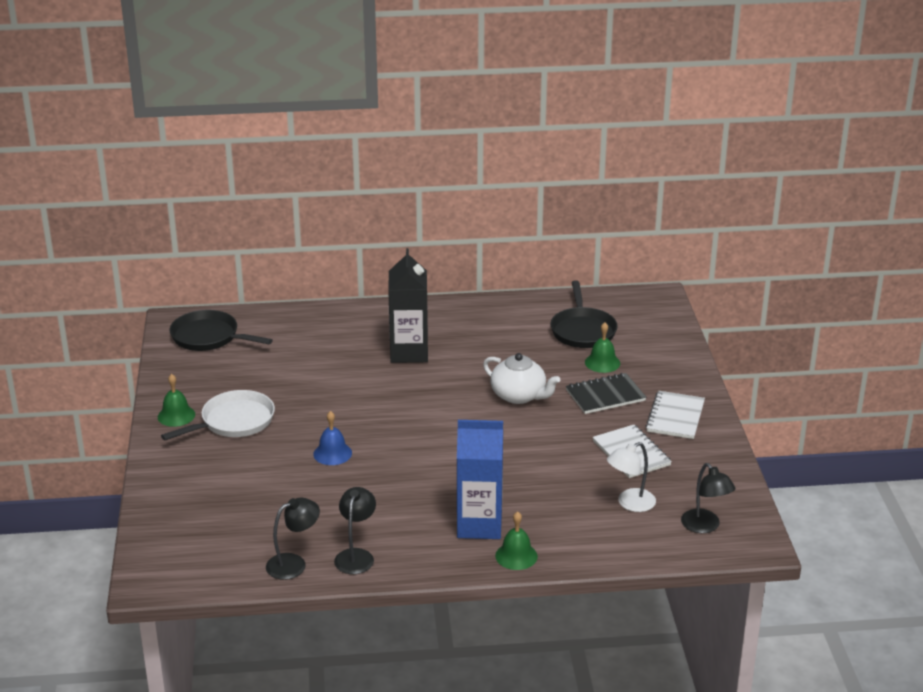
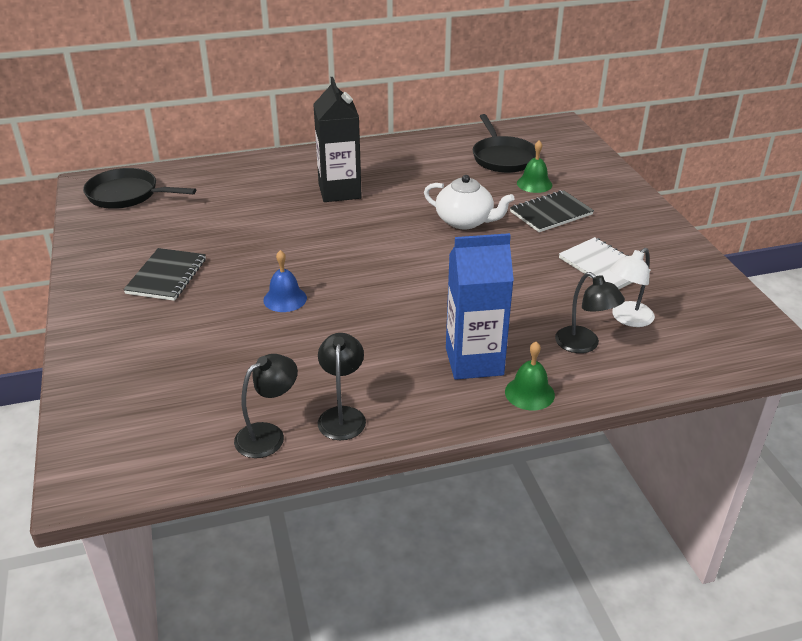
camera: 10 degrees left, 5 degrees up
green bell [158,374,195,427] -> none
white pan [161,390,275,441] -> black notebook [123,248,206,301]
white notebook [646,391,705,439] -> none
black lamp [681,463,735,533] -> black lamp moved to [555,272,625,353]

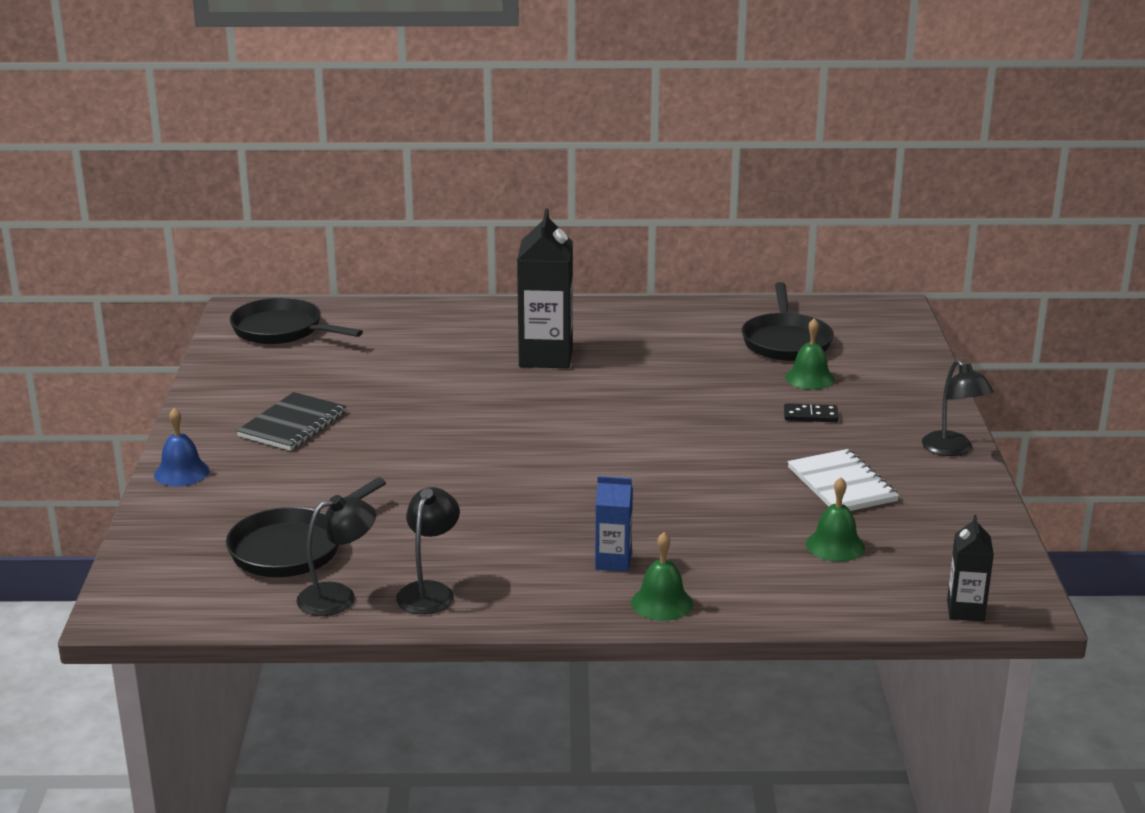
camera: 15 degrees right, 10 degrees down
blue bell [263,250,307,312] -> blue bell moved to [154,408,210,486]
white teapot [424,175,515,229] -> none
blue carton [446,233,514,380] -> blue carton [595,476,633,572], size x0.53
black notebook [510,190,594,232] -> black domino [784,403,839,422]
black lamp [555,272,625,353] -> black lamp moved to [922,359,994,456]
white lamp [610,248,655,327] -> green bell [806,477,865,562]
none -> black pan [226,477,386,577]
none -> black carton [947,515,994,621]

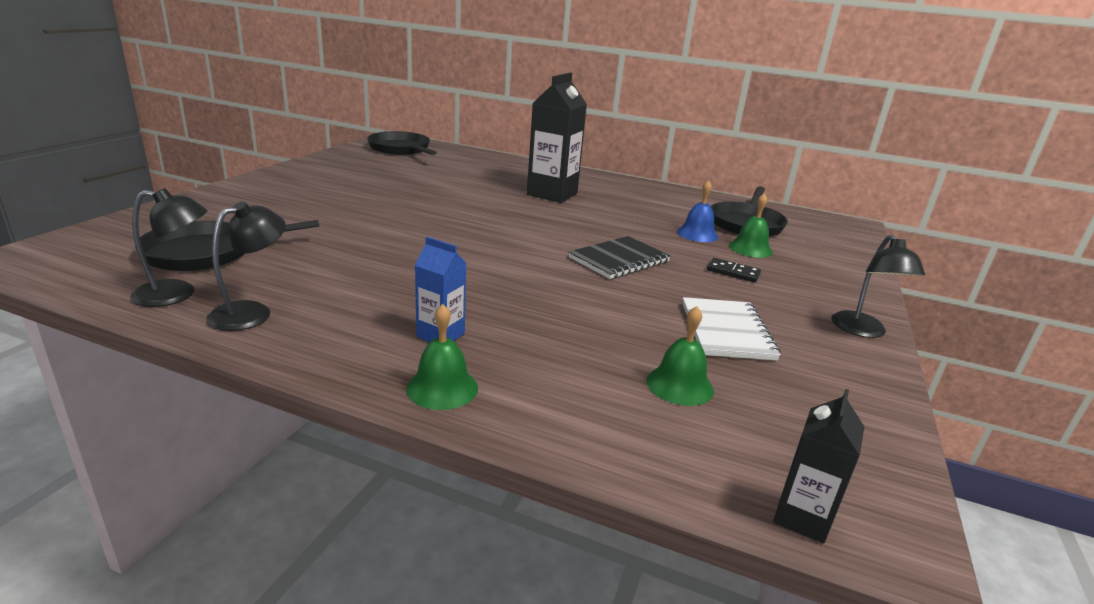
camera: 20 degrees right, 0 degrees up
blue bell [154,408,210,486] -> blue bell moved to [677,180,719,242]
black notebook [236,392,346,451] -> black notebook moved to [568,236,671,279]

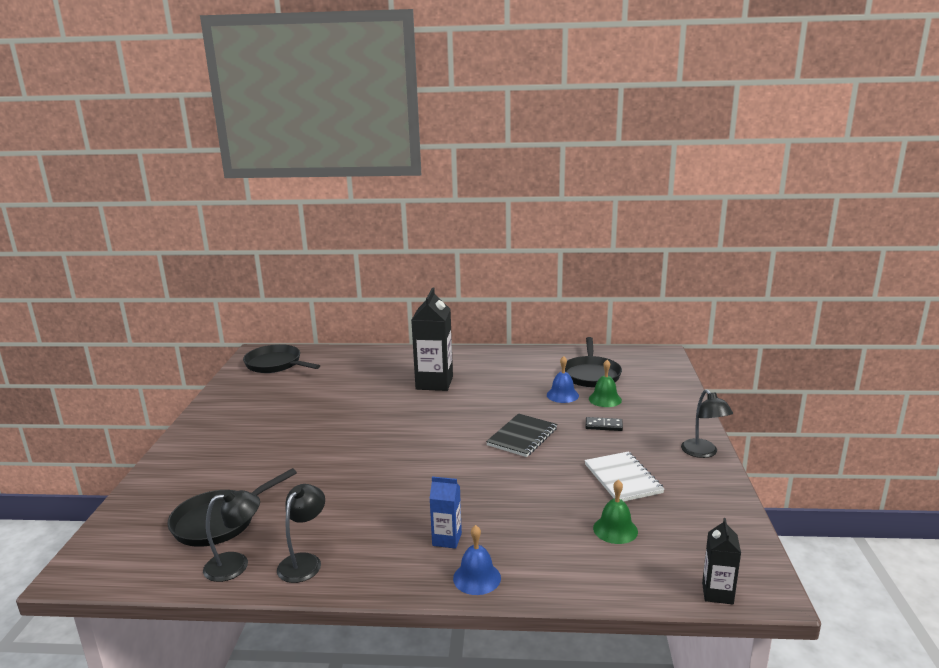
camera: 15 degrees left, 5 degrees down
green bell [406,304,478,410] -> blue bell [453,525,501,595]

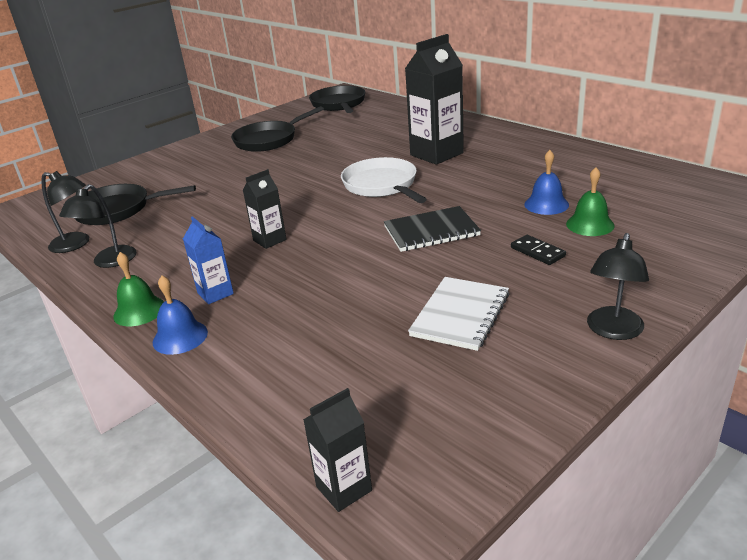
camera: 45 degrees right, 10 degrees up
black lamp [277,484,325,583] -> black lamp turned 135 degrees clockwise [59,184,136,268]
black pan [565,337,622,388] -> black pan moved to [231,106,324,152]
green bell [593,480,638,544] -> green bell moved to [113,252,164,326]
none -> black carton [243,169,287,249]
none -> white pan [341,157,427,203]

